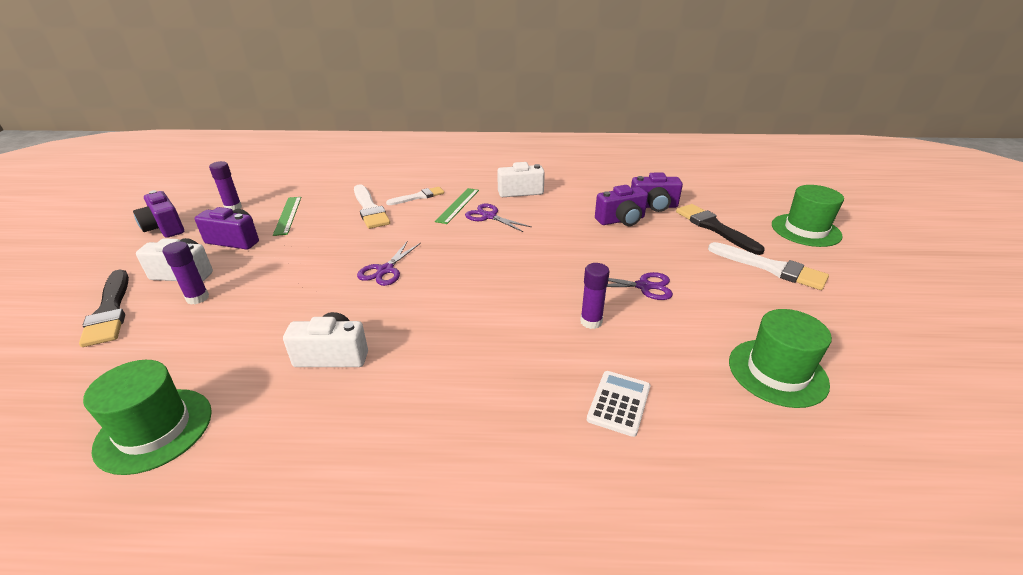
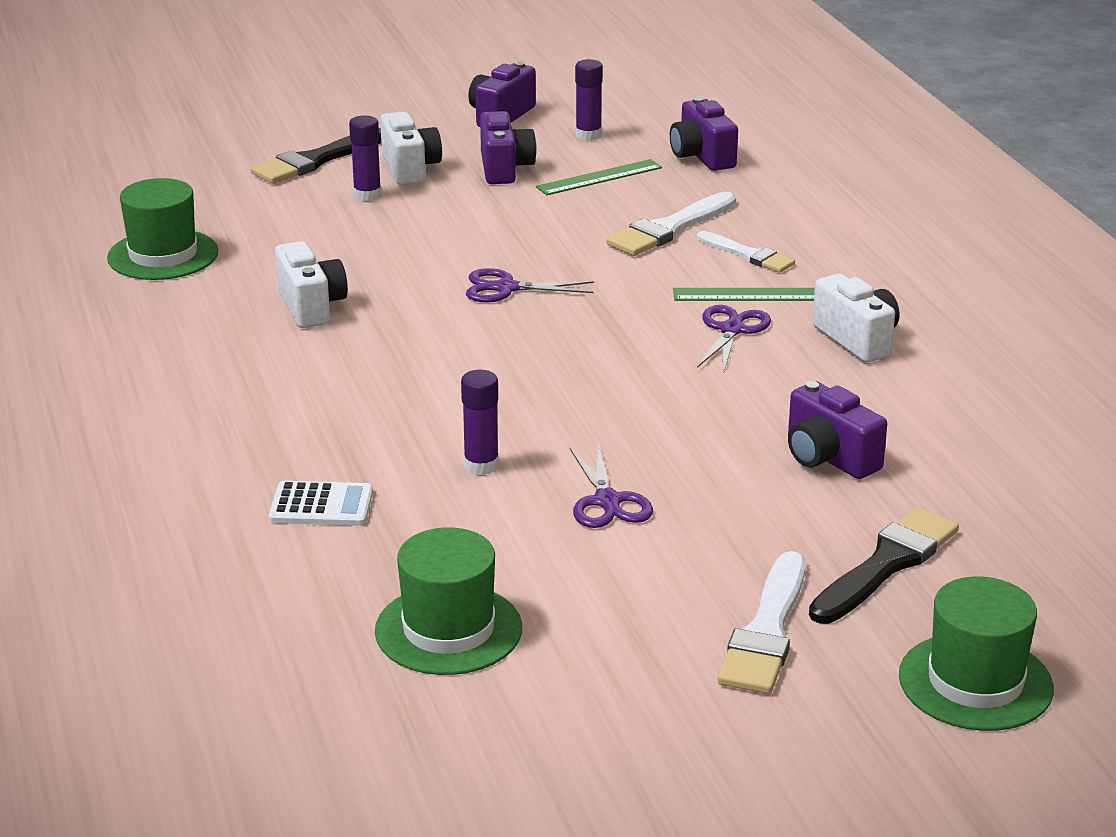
camera: 70 degrees right, 5 degrees down
purple camera [631,173,683,212] -> purple camera moved to [670,97,738,171]

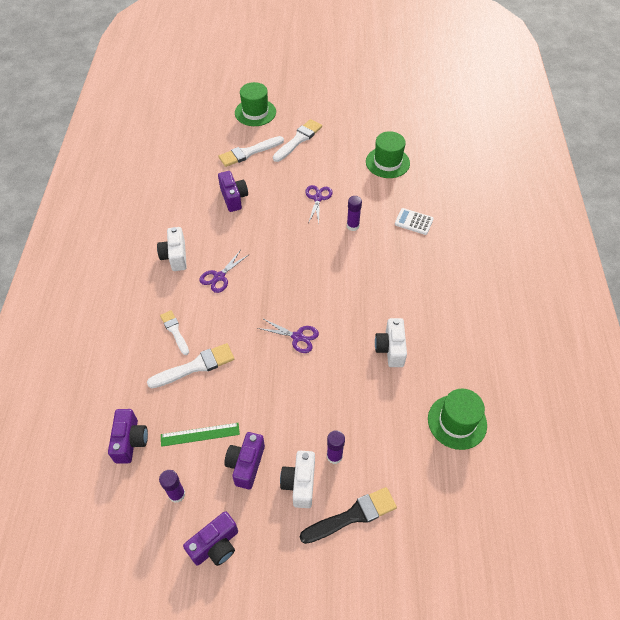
camera: 160 degrees left, 25 degrees up
green ruler [673,288,815,301] -> none
black brush [809,507,959,624] -> white brush [219,136,284,167]

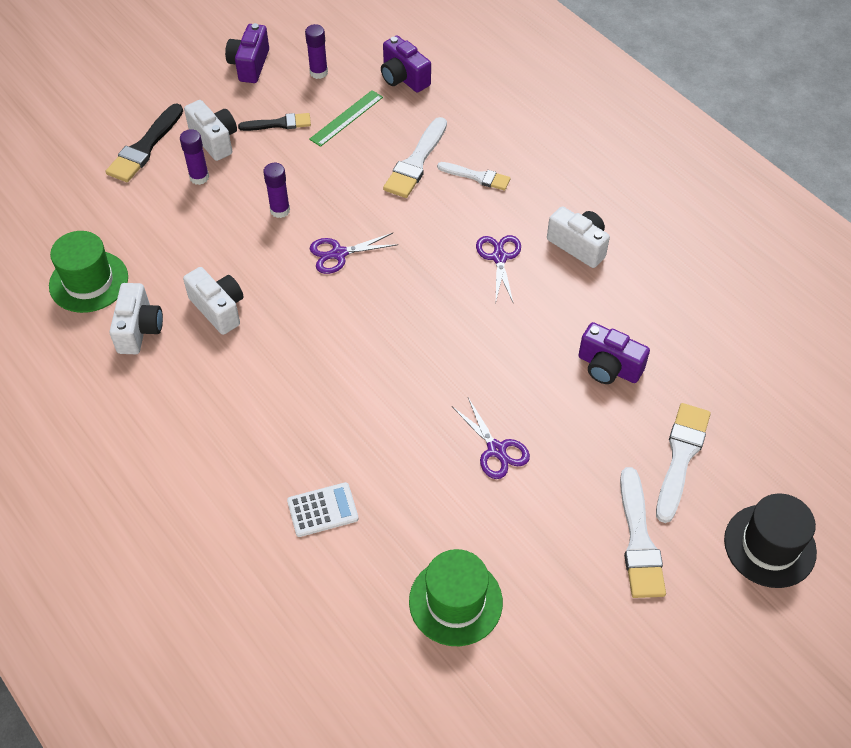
camera: 140 degrees right, 0 degrees up
purple camera [224,432,265,489] -> black brush [238,113,311,131]
green hat [235,82,276,126] -> black hat [724,494,817,588]
purple glue stick [347,196,362,231] -> purple glue stick moved to [263,163,290,218]
none -> white camera [110,283,163,354]

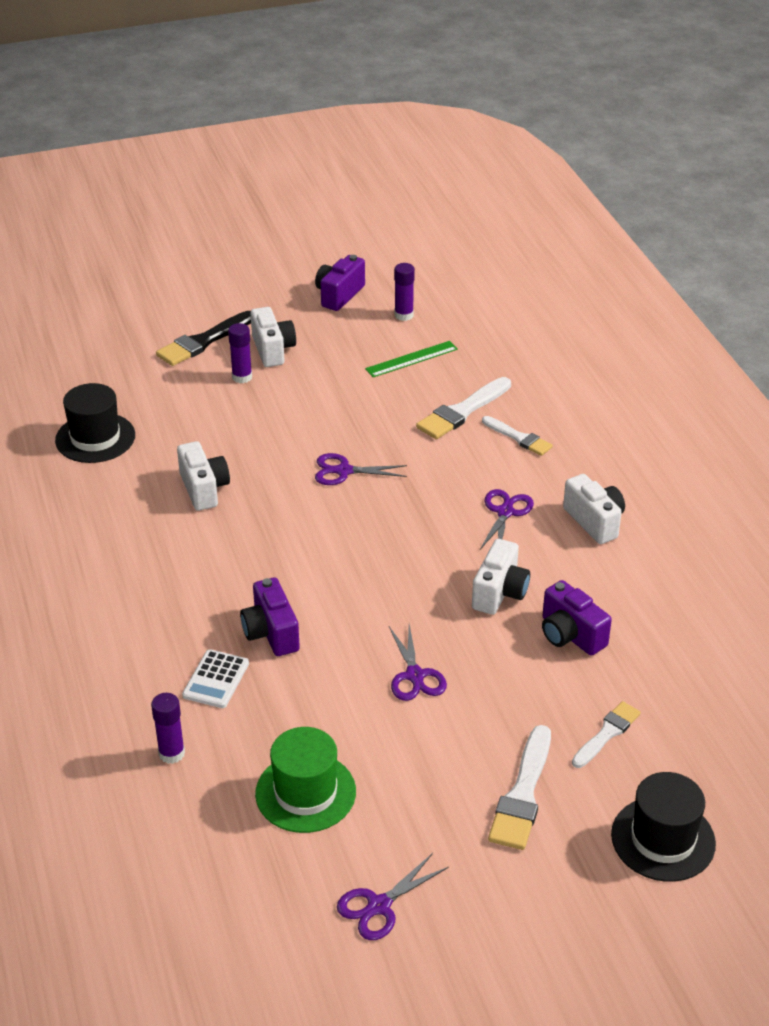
camera: 20 degrees right, 15 degrees down
green hat [49,231,128,313] -> black hat [55,383,135,463]
white camera [110,283,163,354] -> white camera moved to [472,539,530,615]
black brush [238,113,311,131] -> none
purple glue stick [263,163,290,218] -> purple glue stick moved to [151,693,185,764]
white calculator [287,482,359,537] -> white calculator turned 105 degrees clockwise [182,649,249,708]
purple camera [381,35,431,92] -> purple camera moved to [240,577,300,656]
white brush [656,403,711,523] -> white brush [572,701,641,768], size x0.65
none -> purple scissors [337,853,449,940]

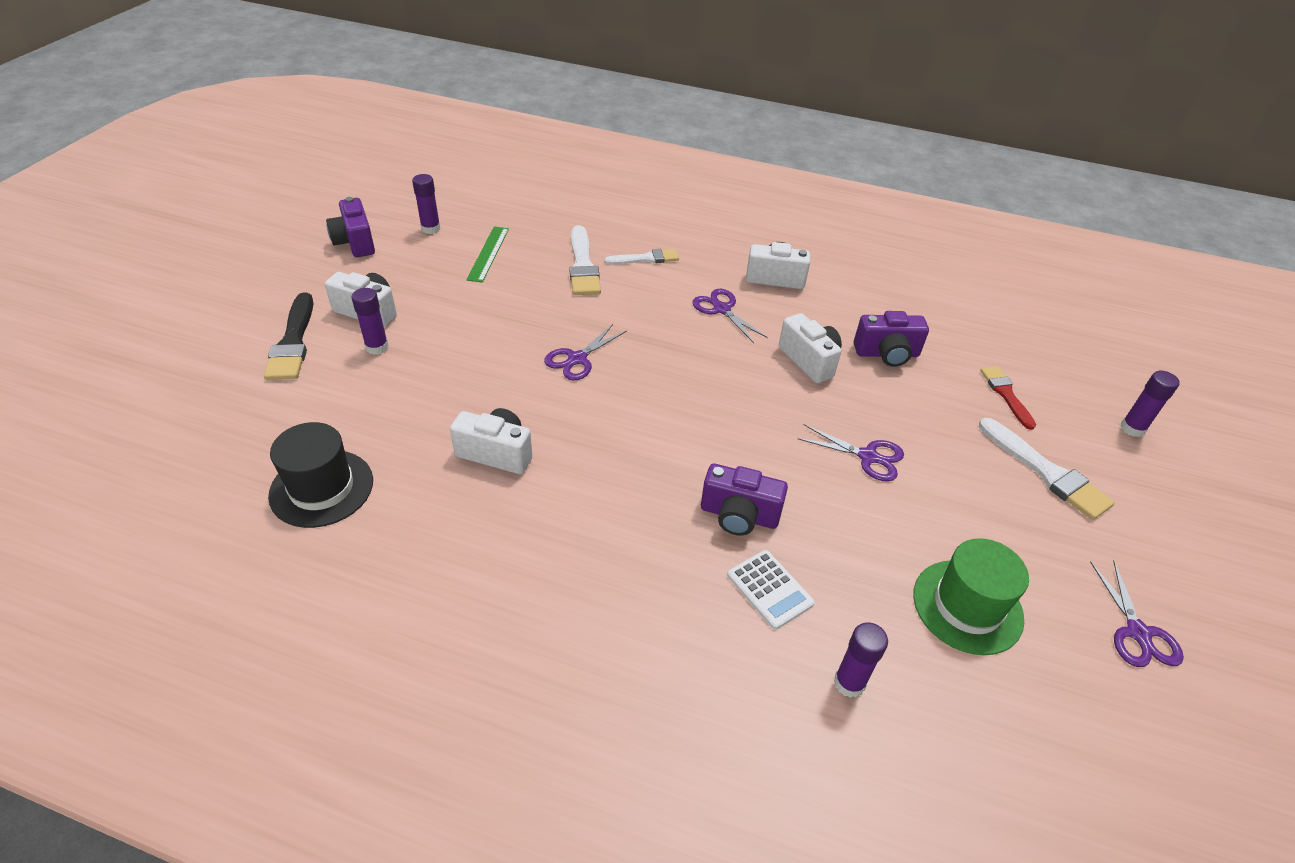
camera: 55 degrees left, 5 degrees up
white brush [572,701,641,768] -> red brush [980,366,1036,430]
black hat [611,772,716,882] -> purple glue stick [1120,371,1180,437]

